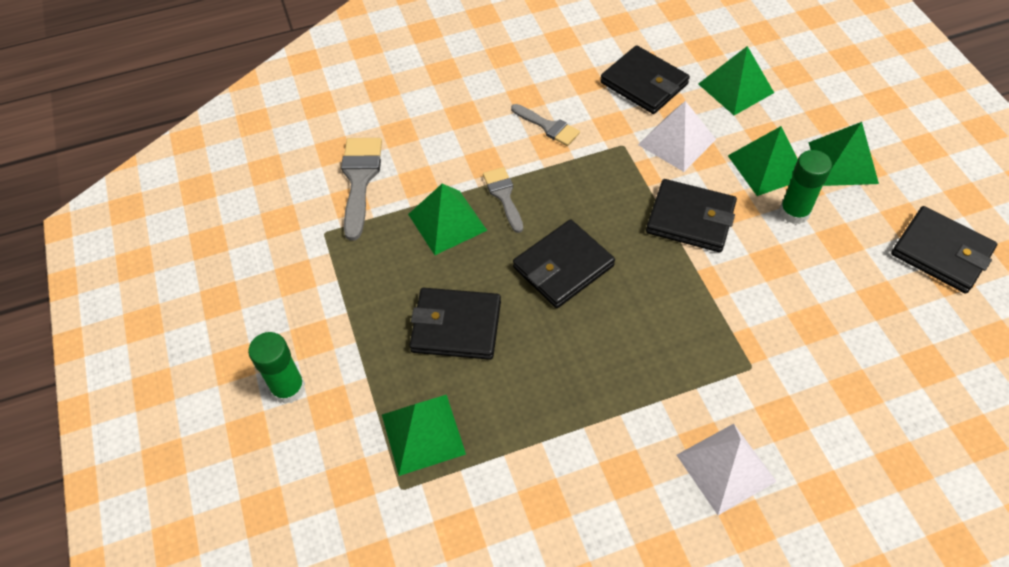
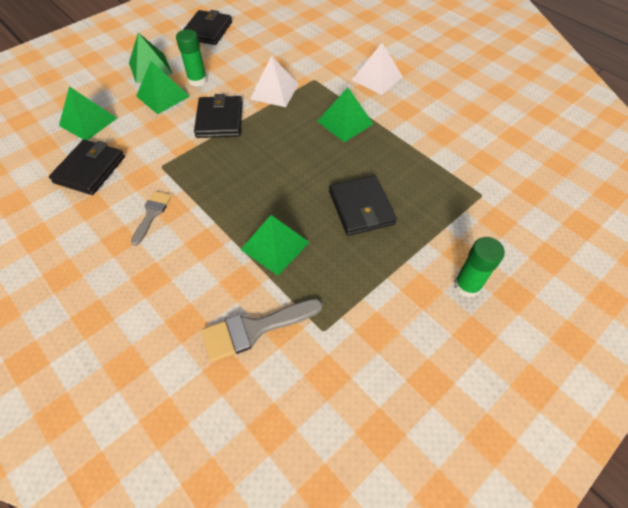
camera: 115 degrees left, 0 degrees up
green pyramid [382,395,466,476] -> green pyramid moved to [317,87,373,142]
grey brush [483,167,523,233] -> none
black wallet [513,219,615,308] -> none
white pyramid [638,101,716,172] -> white pyramid moved to [250,56,299,107]

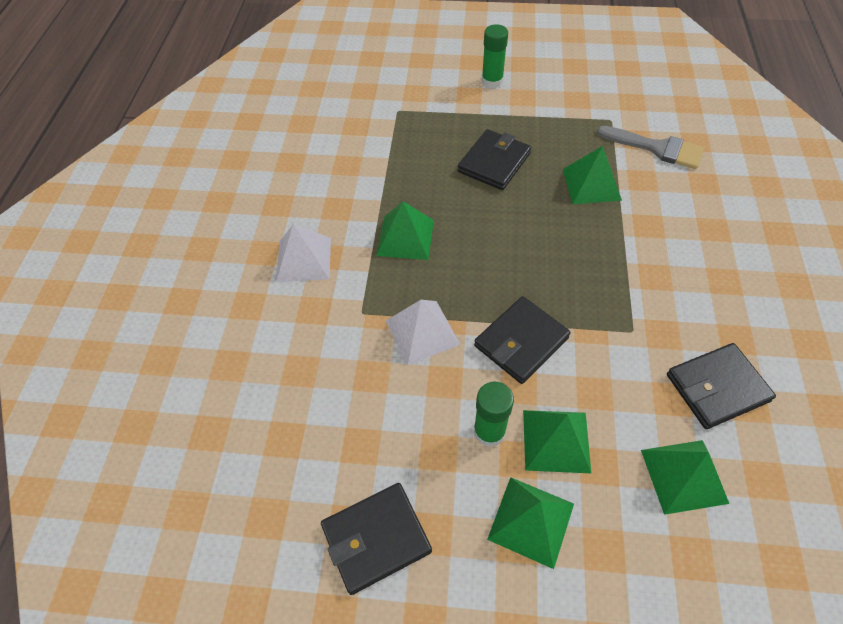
camera: 130 degrees left, 0 degrees up
grey brush [131,191,172,246] -> none

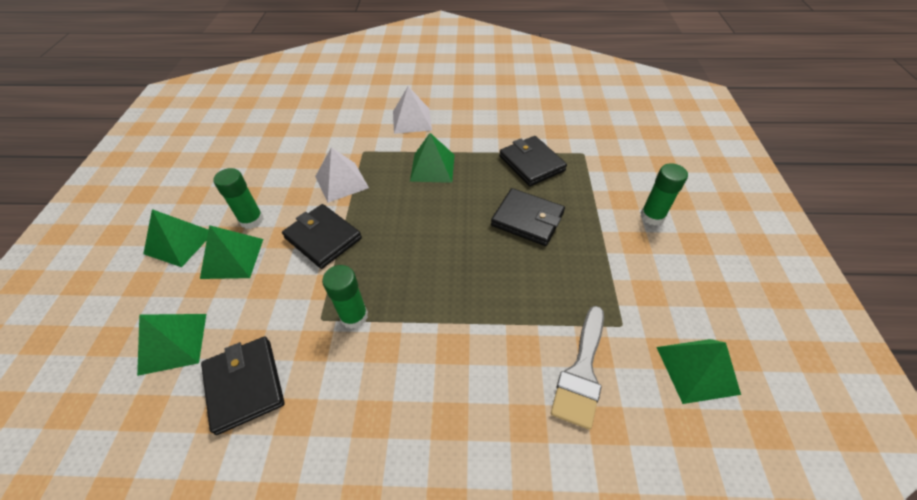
camera: 85 degrees right, 5 degrees down
black wallet [321,483,432,595] -> black wallet moved to [499,136,567,186]
green pyramid [563,146,622,204] -> green pyramid moved to [657,339,741,404]
none -> green glue stick [322,265,368,329]

